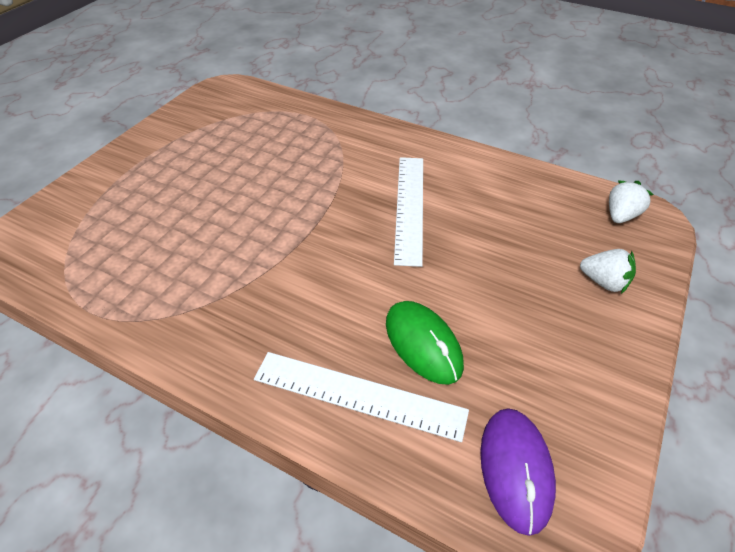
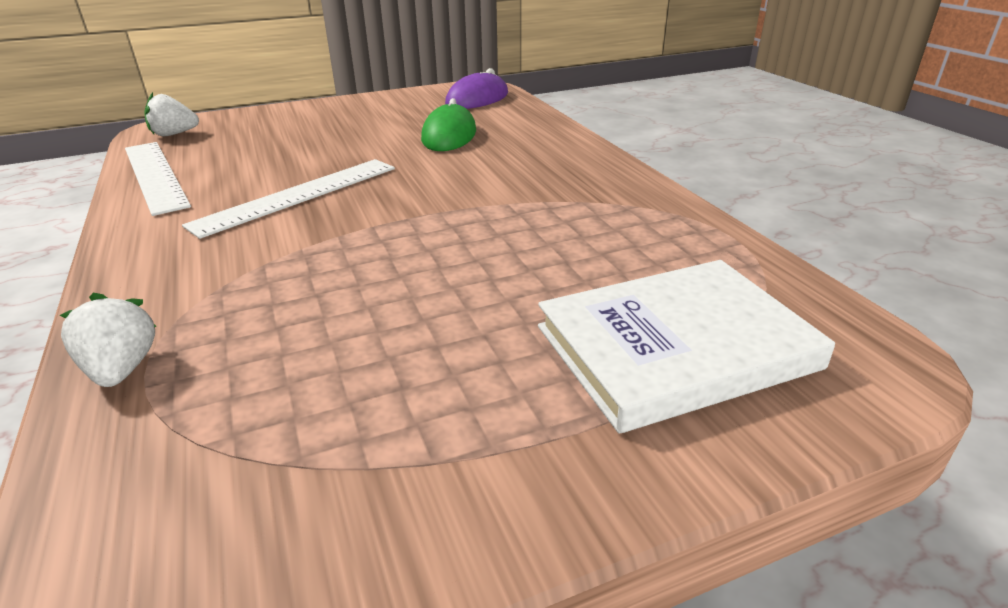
camera: 140 degrees left, 15 degrees down
white ruler [254,352,469,442] -> white ruler moved to [125,142,191,216]
white strawberry [580,249,636,294] -> white strawberry moved to [60,293,157,387]
none -> white book [538,260,835,434]

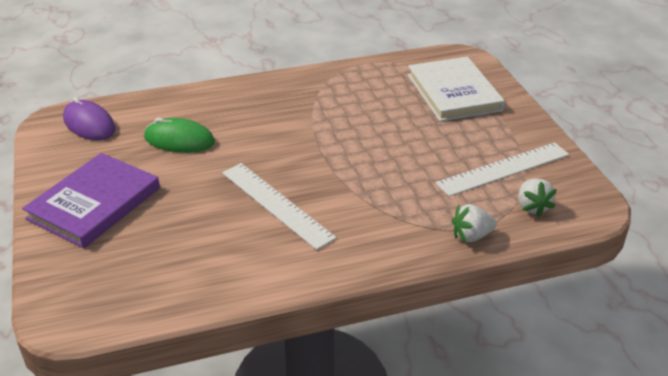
camera: 85 degrees left, 5 degrees up
white ruler [125,142,191,216] -> white ruler moved to [436,142,569,197]
white strawberry [144,92,199,136] -> white strawberry moved to [518,179,557,217]
none -> purple book [22,153,160,248]

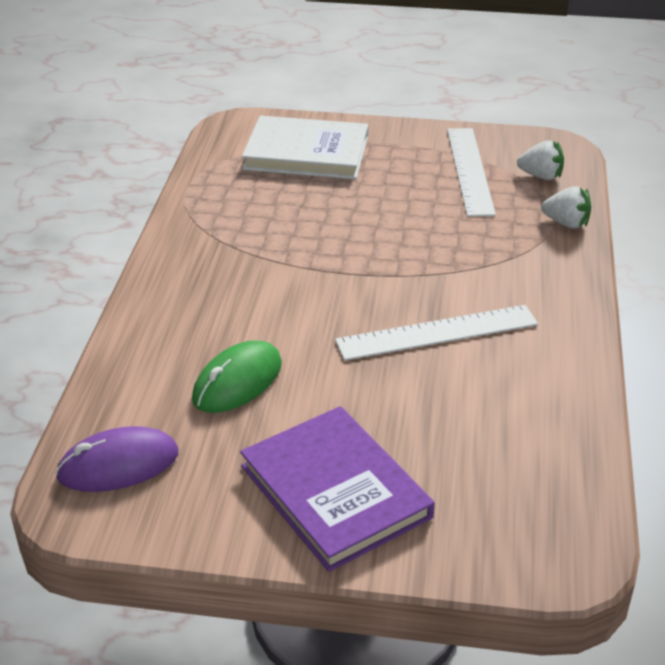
camera: 65 degrees left, 0 degrees up
white strawberry [452,204,497,242] -> white strawberry turned 75 degrees counterclockwise [541,186,591,228]

